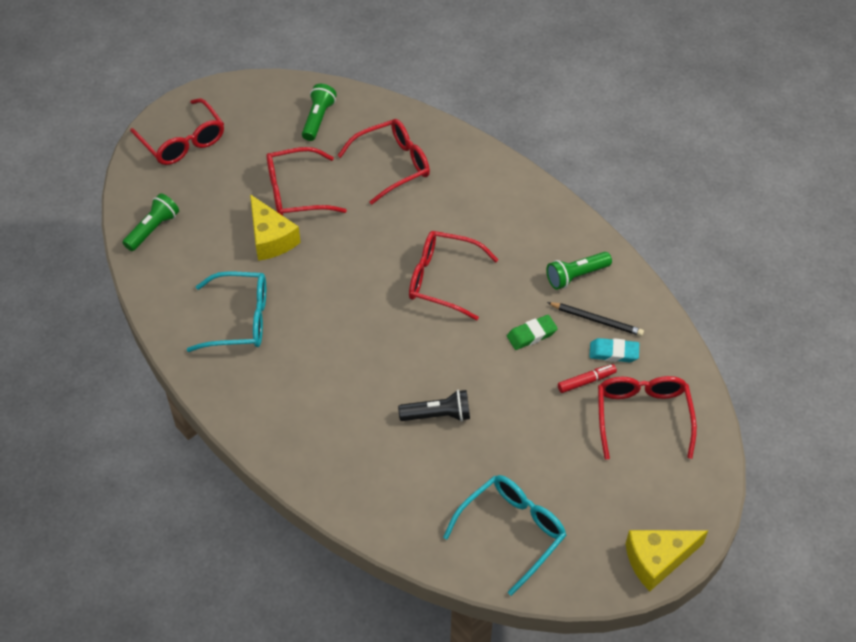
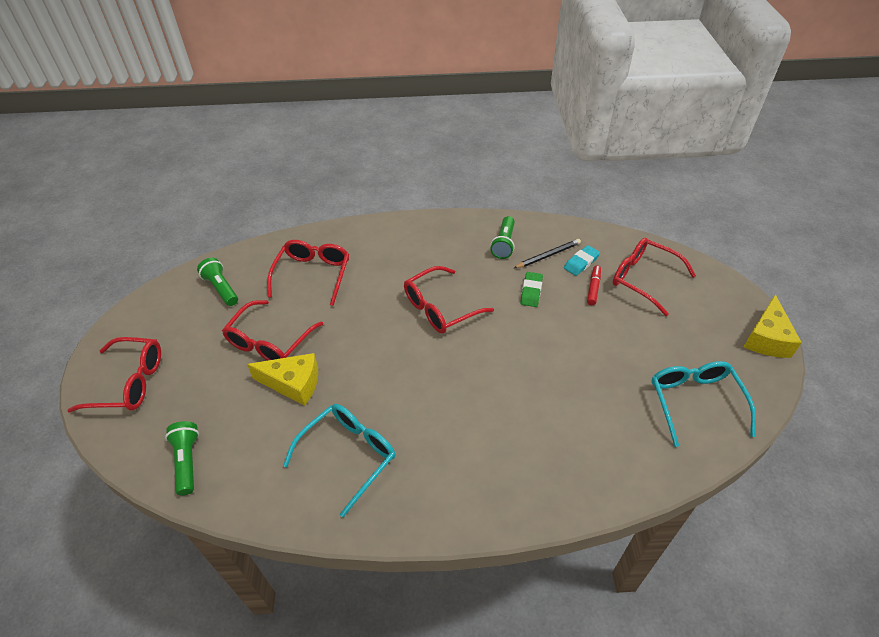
camera: 50 degrees left, 5 degrees down
black flashlight [398,390,470,421] -> none

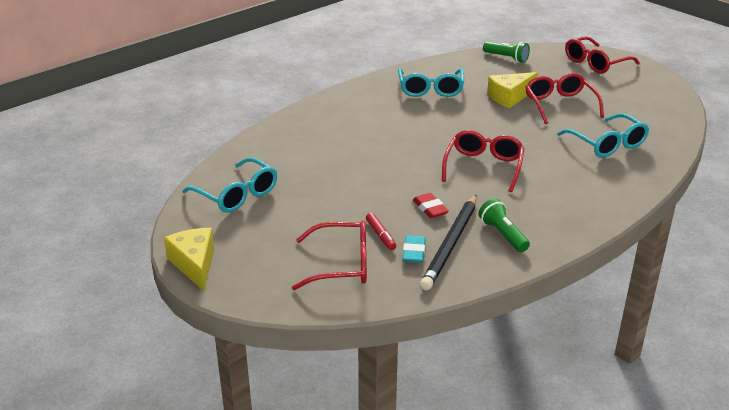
camera: 140 degrees right, 15 degrees down
green flashlight [197,258,238,306] -> none
red glasses [267,240,349,306] -> turquoise glasses [557,113,649,158]
black pencil [514,239,581,268] -> black pencil [420,195,477,290], size x1.73
green eraser [520,272,543,307] -> red eraser [413,193,449,218]

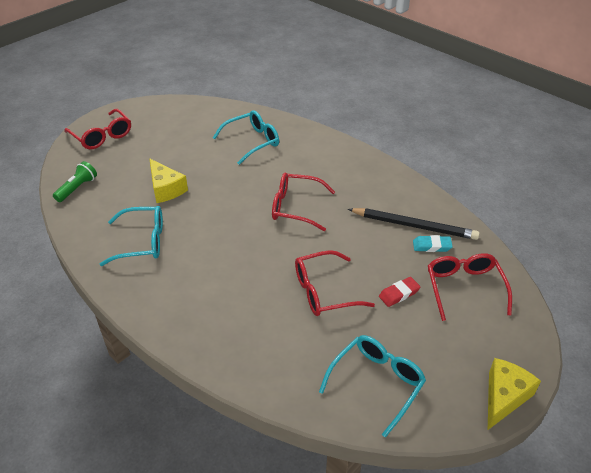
camera: 95 degrees left, 10 degrees up
yellow cheese [164,228,214,291] -> yellow cheese turned 150 degrees clockwise [488,358,541,430]
red marker [366,213,396,250] -> none
red eraser [413,193,449,218] -> red eraser moved to [379,277,420,307]
green flashlight [478,199,530,252] -> none
red glasses [526,73,604,124] -> red glasses moved to [295,250,375,316]

